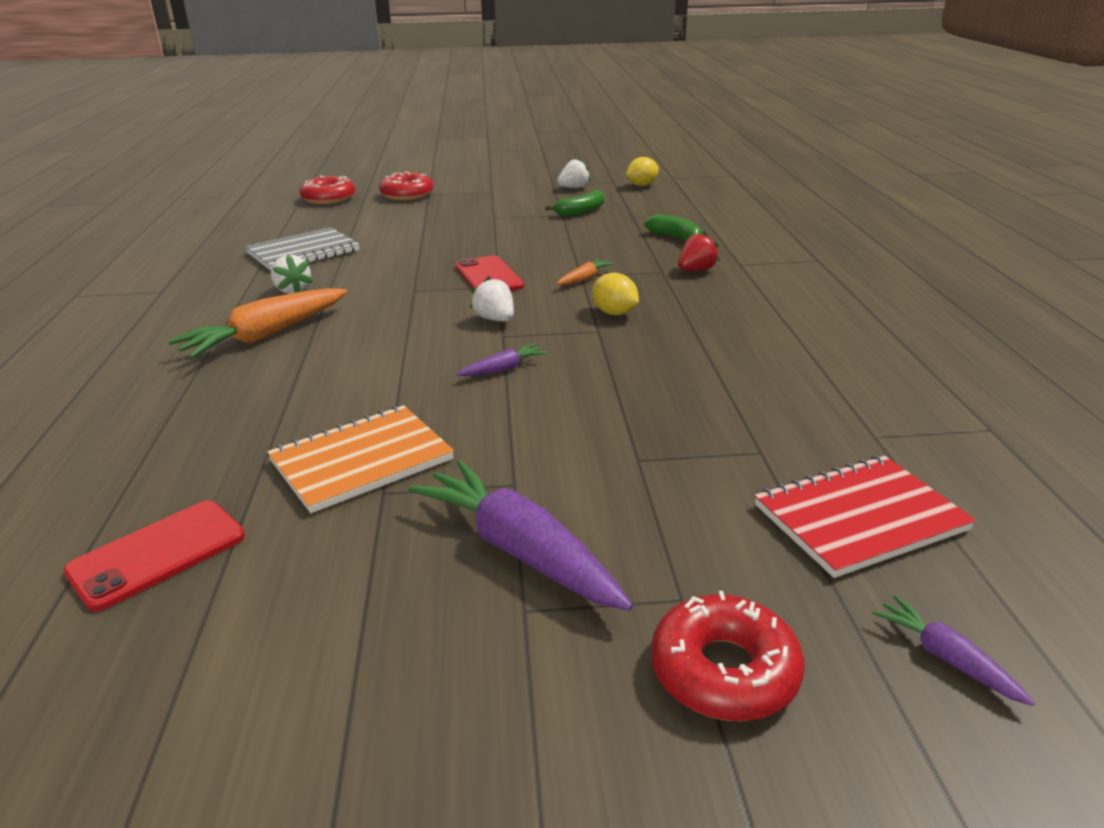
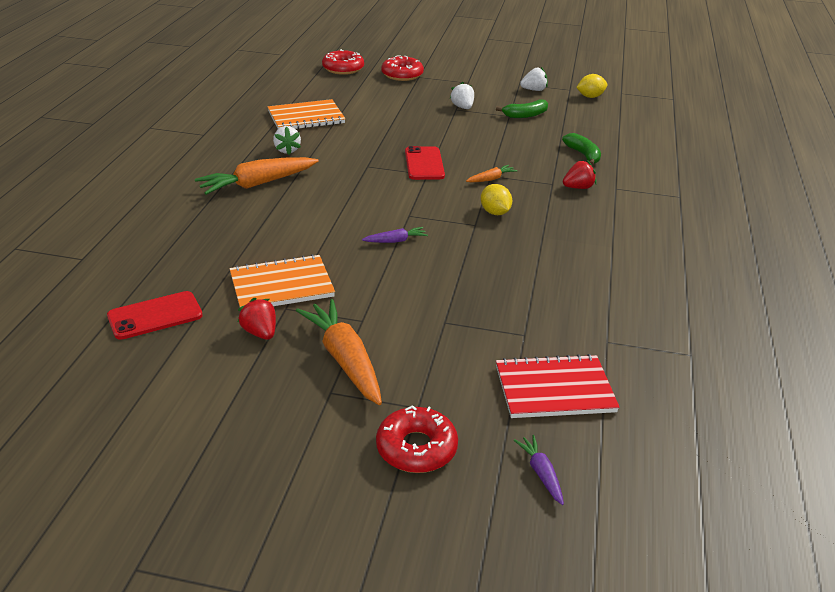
camera: 15 degrees right, 5 degrees up
grey notebook [245,227,359,270] -> orange notebook [268,99,346,129]
purple carrot [408,460,633,611] -> orange carrot [296,299,382,405]
white strawberry [470,276,514,321] -> white strawberry moved to [449,82,474,109]
none -> red strawberry [238,298,276,340]

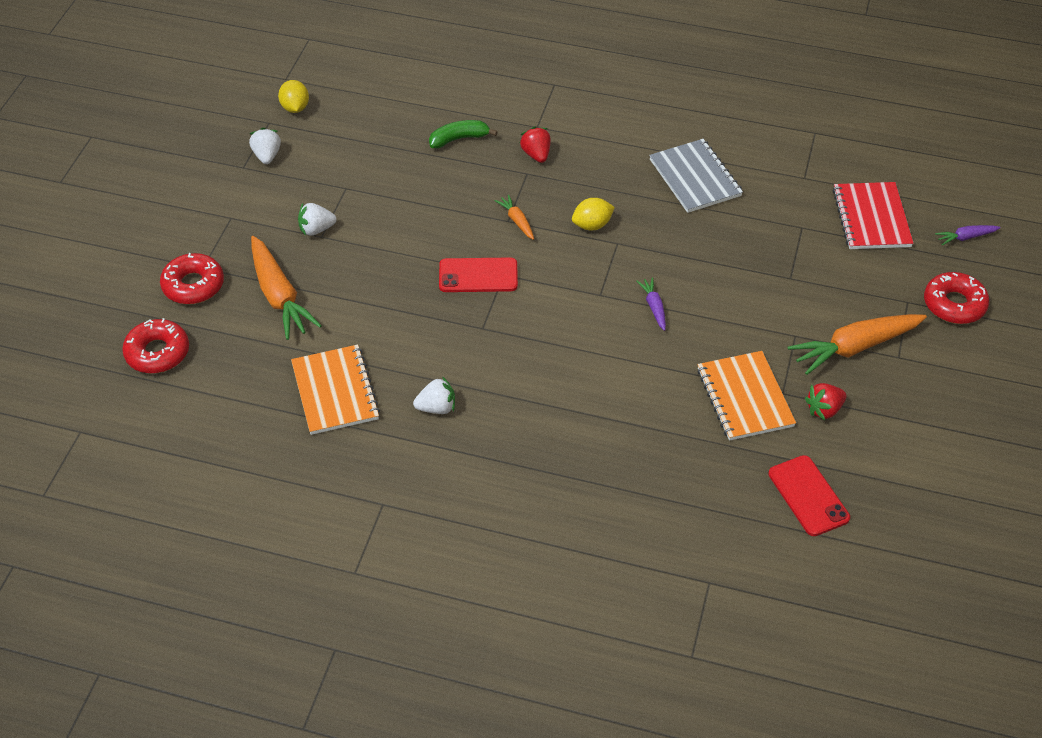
camera: 85 degrees left, 15 degrees up
orange carrot [195,157,319,195] -> orange carrot moved to [251,236,322,340]
green banana [496,100,548,118] -> none
none -> grey notebook [649,139,743,213]

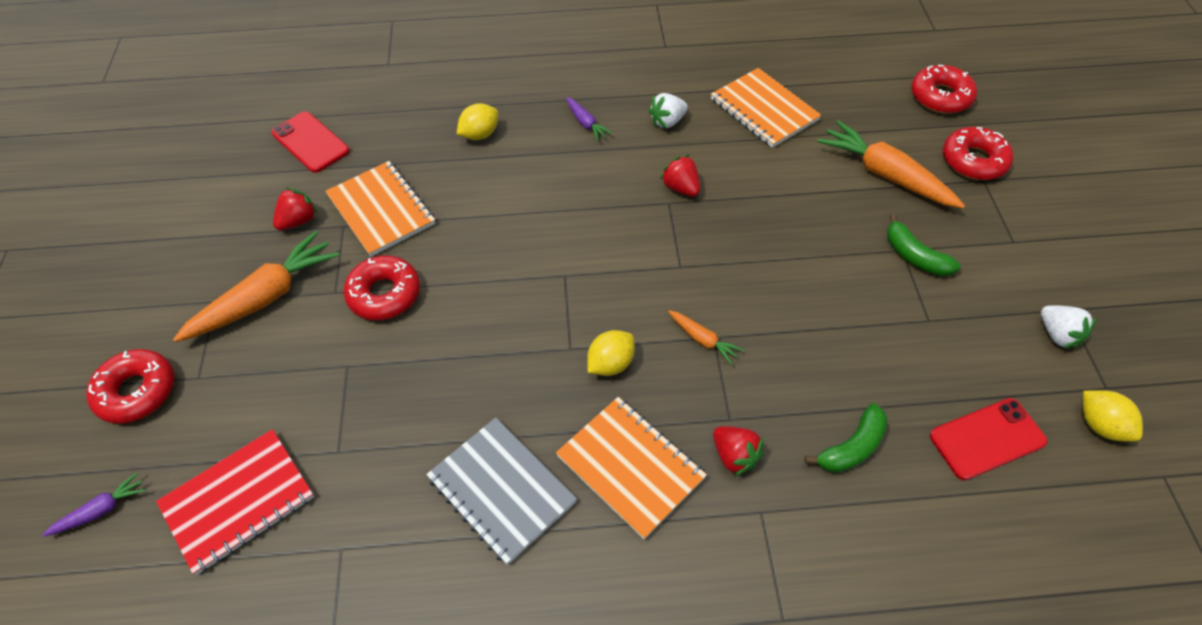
camera: 160 degrees right, 5 degrees up
white strawberry [298,203,337,236] -> green banana [887,214,961,276]
red phone [439,258,518,292] -> red phone moved to [930,398,1048,480]
purple carrot [636,277,666,331] -> purple carrot moved to [566,97,612,141]
red notebook [833,182,914,249] -> red notebook turned 75 degrees clockwise [156,429,314,575]
none -> red donut [344,255,420,320]
none -> yellow lemon [457,103,498,140]
none -> orange notebook [556,397,707,539]
none -> red strawberry [660,155,700,197]

